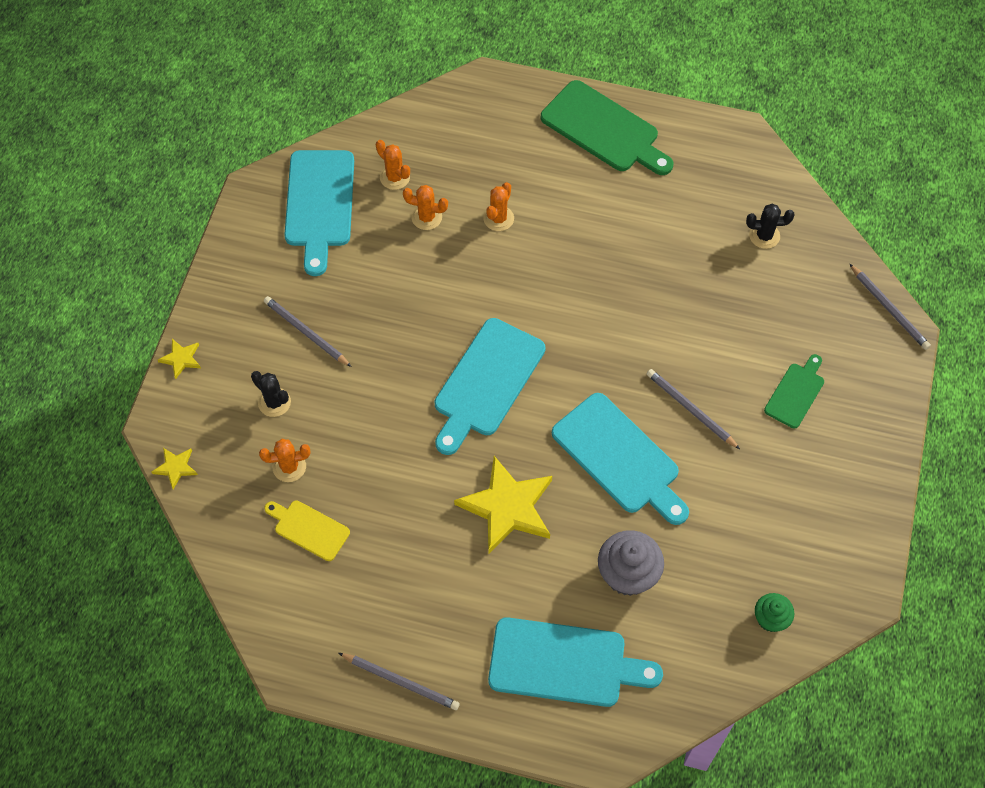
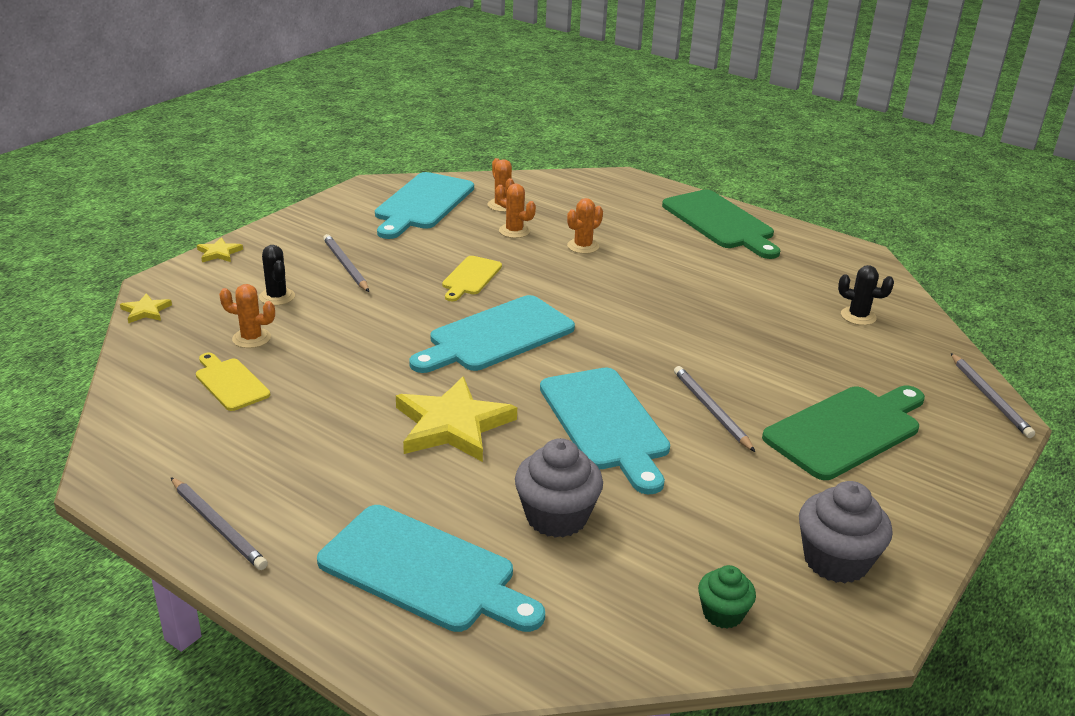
camera: 20 degrees right, 30 degrees down
green cutting board [764,354,824,429] -> green cutting board [762,386,925,480], size x1.83
none -> yellow cutting board [442,256,502,301]
none -> grey cupcake [799,481,893,583]

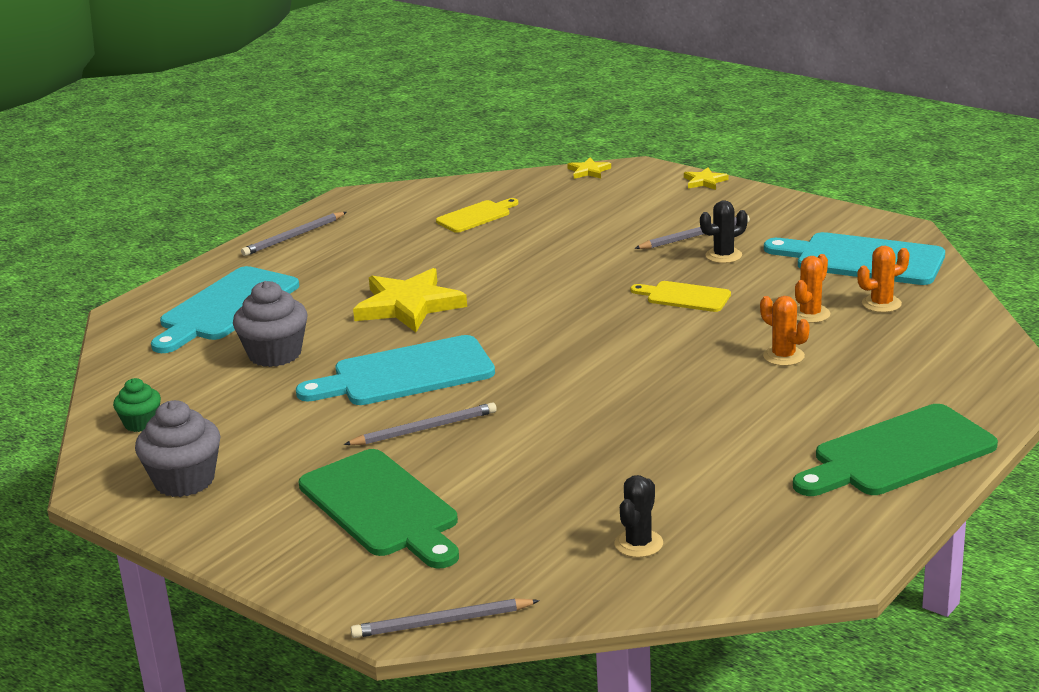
camera: 95 degrees right, 5 degrees down
orange cactus [219,284,275,348] -> none
black cactus [259,245,295,306] -> black cactus moved to [700,200,748,263]
turquoise cutting board [409,295,575,373] -> none

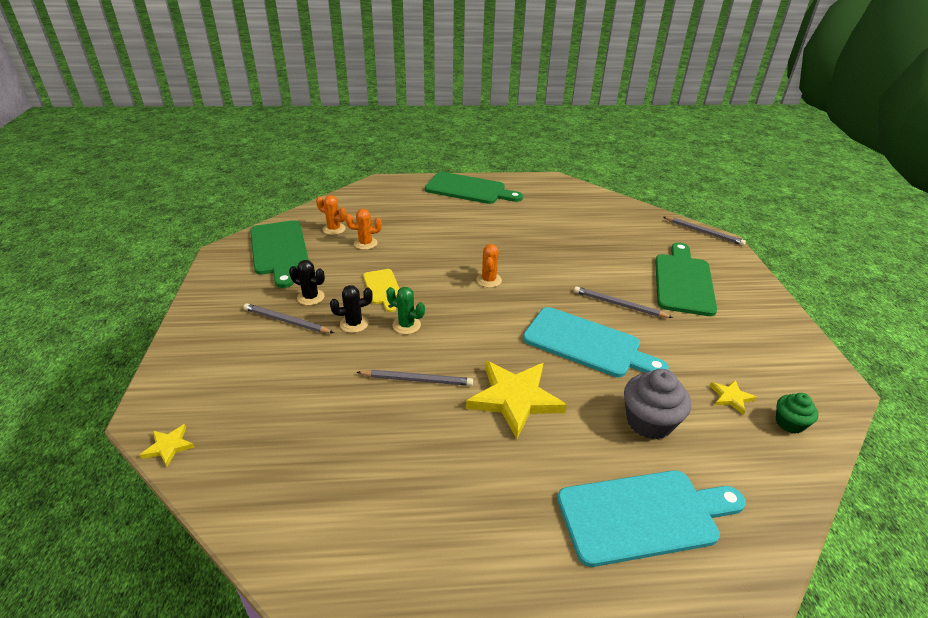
camera: 135 degrees left, 10 degrees up
grey cupcake [135,400,221,497] -> none
grey pencil [241,212,346,256] -> grey pencil moved to [357,370,473,386]
yellow cutting board [436,198,519,233] -> none
black cactus [615,475,663,558] -> black cactus moved to [330,285,373,333]
yellow star [684,167,728,190] -> yellow star moved to [710,380,756,415]
orange cactus [760,296,810,366] -> orange cactus moved to [476,244,502,288]
turquoise cutting board [764,232,945,285] -> green cutting board [250,220,309,288]
none -> green cactus [386,287,425,334]

